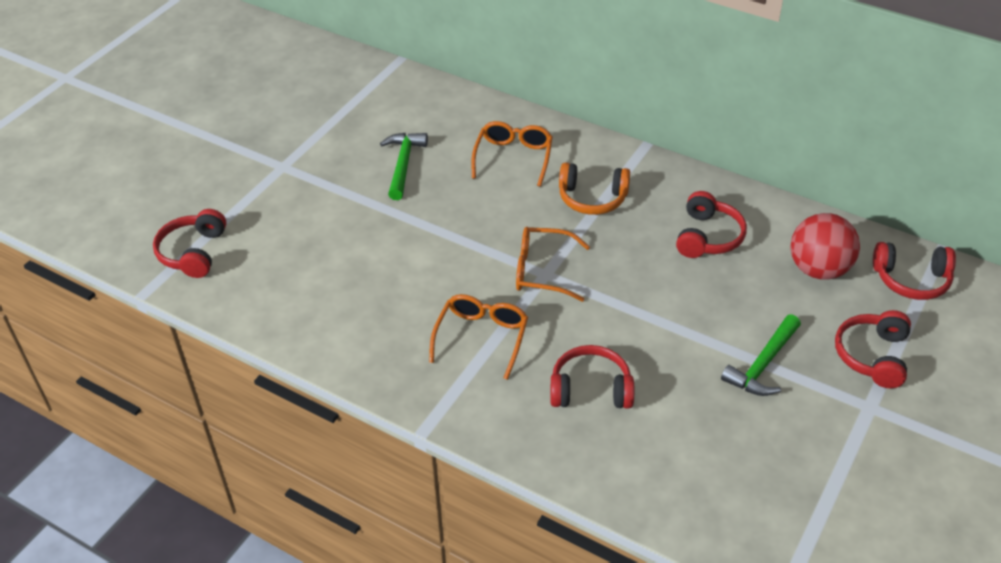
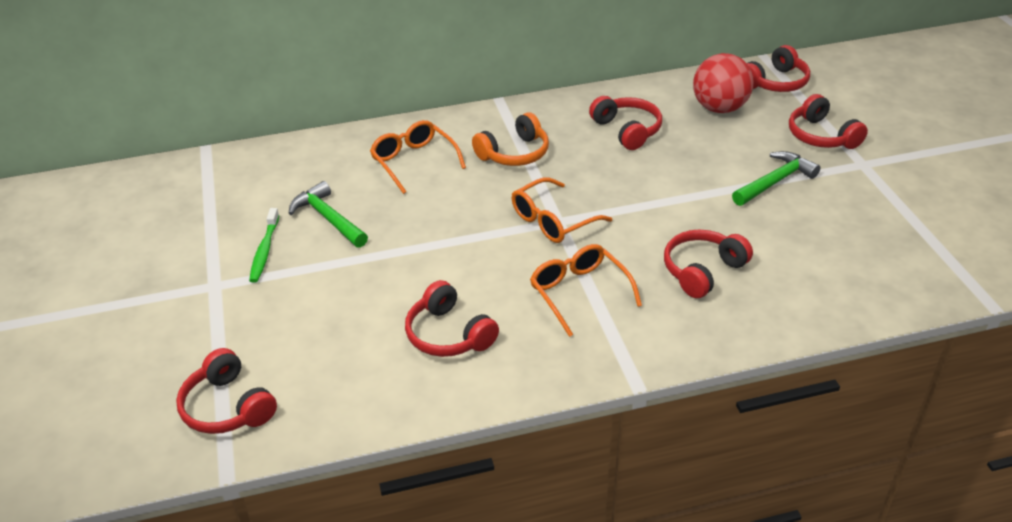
camera: 45 degrees left, 5 degrees down
green hammer [721,314,801,396] -> green hammer turned 120 degrees counterclockwise [732,151,820,206]
none -> green toothbrush [249,208,279,283]
none -> red headphones [405,280,499,357]

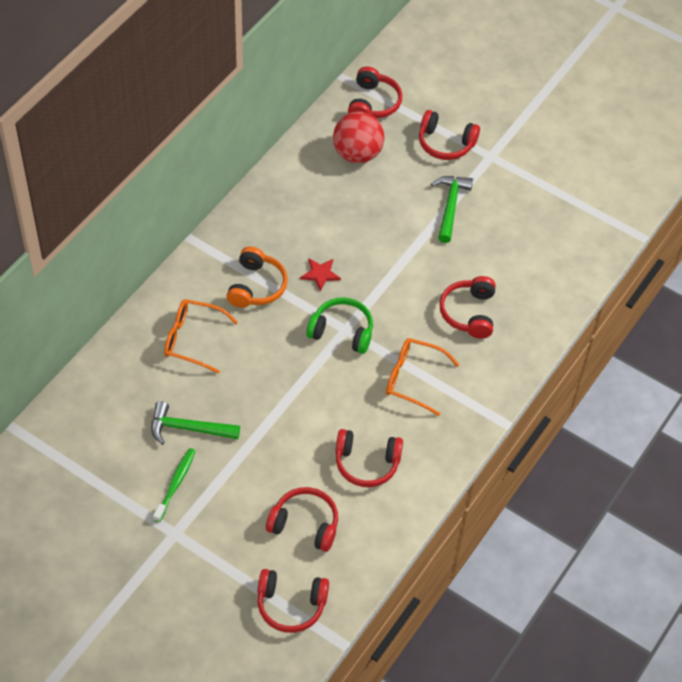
camera: 45 degrees left, 15 degrees up
green toothbrush [249,208,279,283] -> green toothbrush turned 120 degrees counterclockwise [153,448,196,522]
orange glasses [512,178,612,243] -> green headphones [306,297,373,354]
red headphones [589,96,662,150] -> red headphones moved to [266,487,338,552]
none -> red star [300,258,341,291]

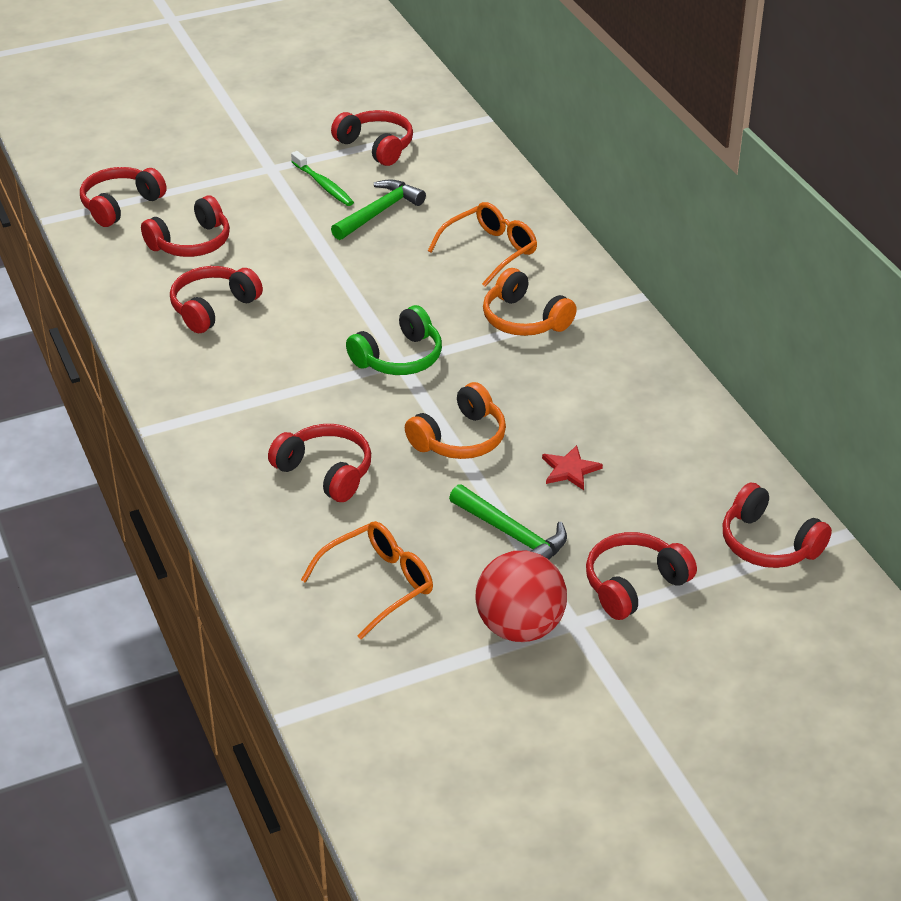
camera: 125 degrees right, 15 degrees down
red star [300,258,341,291] -> red star moved to [542,445,603,490]
red ball [333,112,384,163] -> red ball moved to [475,551,567,642]
orange glasses [386,338,459,416] -> orange glasses moved to [301,521,433,639]
none -> red headphones [331,110,413,166]
none -> orange headphones [405,382,506,459]

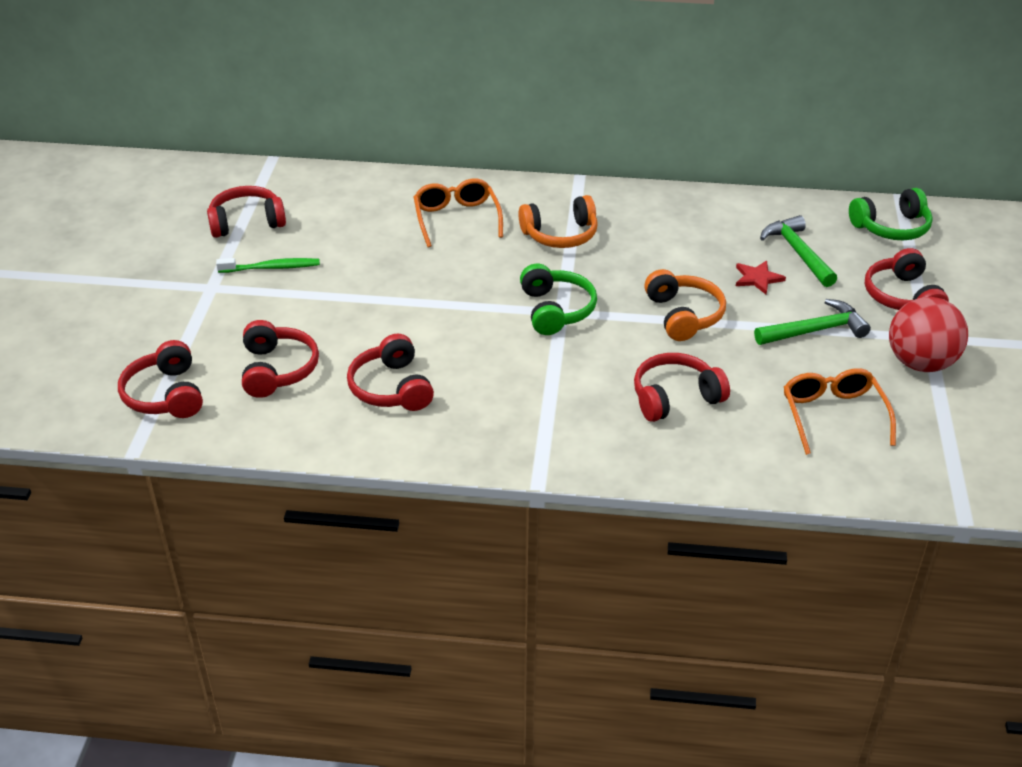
camera: 60 degrees left, 0 degrees up
green hammer [331,179,426,240] -> green hammer moved to [760,215,837,287]
red headphones [723,483,832,568] -> green headphones [849,188,933,240]

